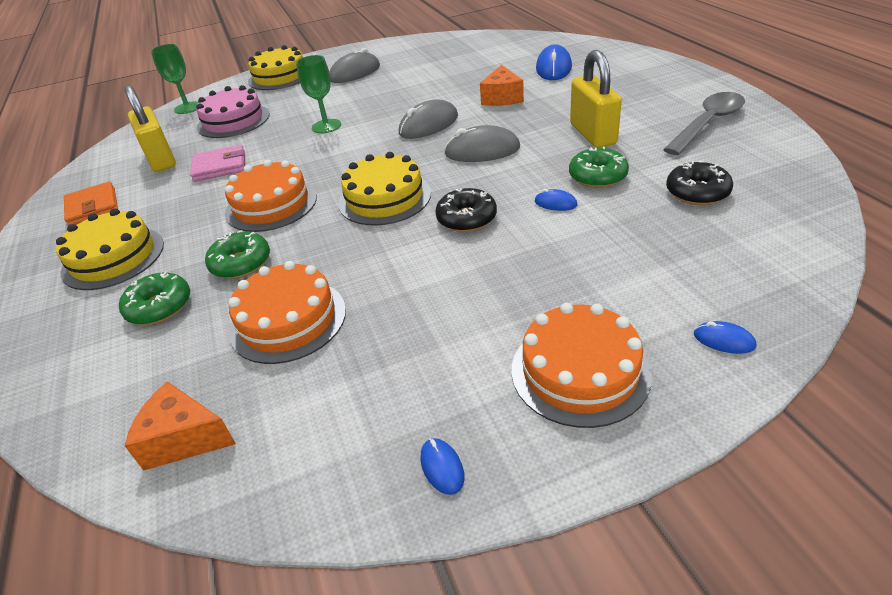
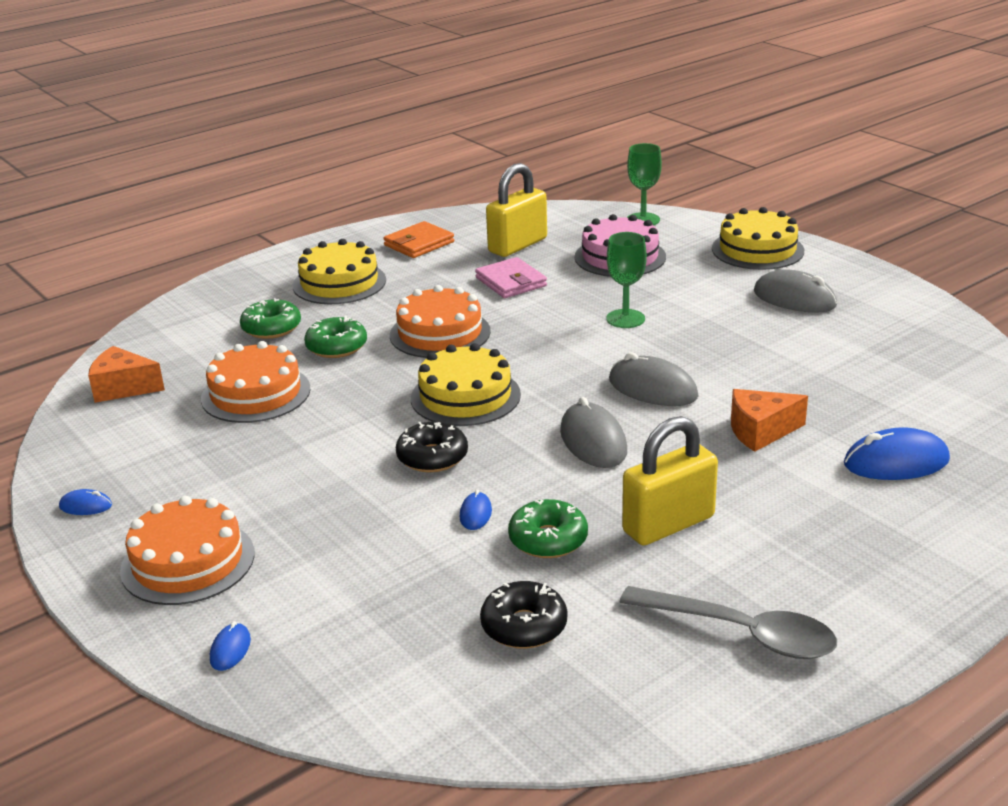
camera: 70 degrees right, 10 degrees down
orange cheese [125,381,236,471] -> orange cheese turned 75 degrees counterclockwise [88,346,165,403]
blue mouse [420,438,465,495] -> blue mouse turned 45 degrees clockwise [59,489,112,515]

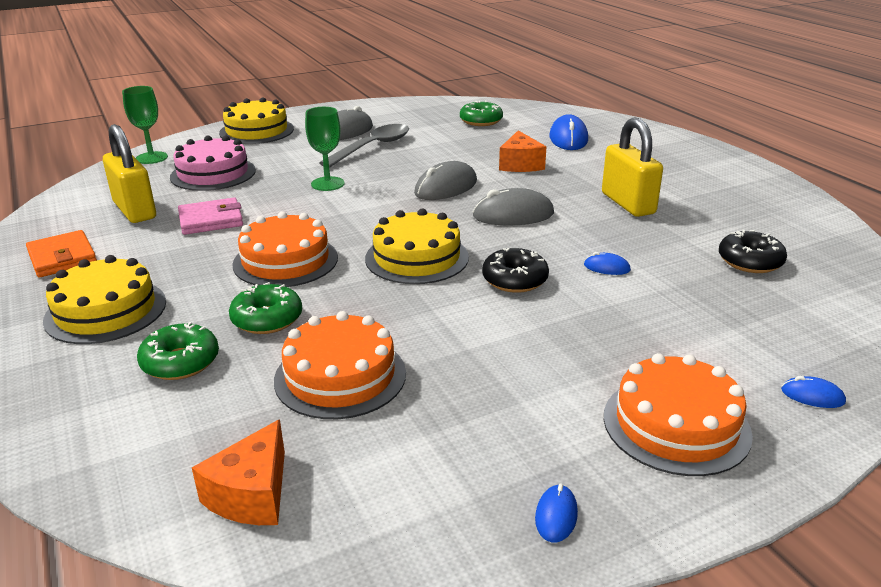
camera: 80 degrees left, 0 degrees up
green donut [508,499,588,558] -> green donut moved to [460,101,503,126]
grey spoon [619,586,837,659] -> grey spoon moved to [319,124,409,168]

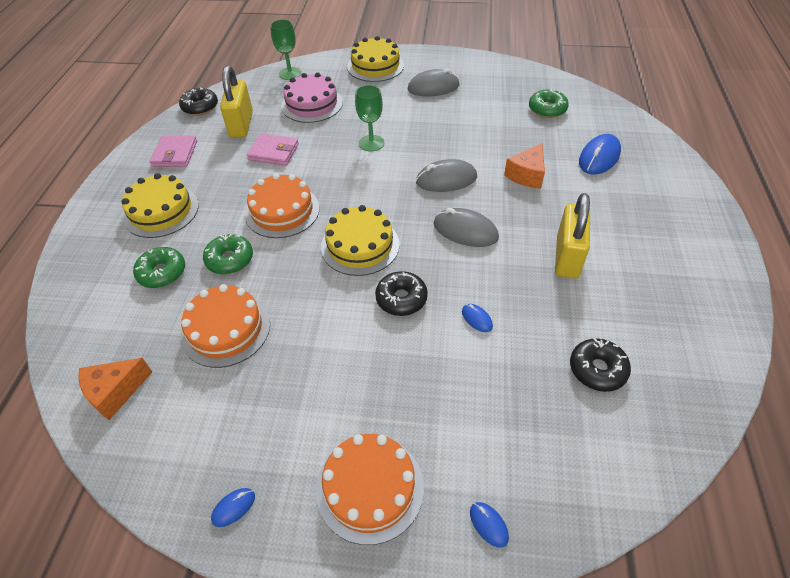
camera: 35 degrees right, 20 degrees up
orange wallet [26,230,97,277] -> pink wallet [150,136,197,167]
grey spoon [319,124,409,168] -> none
none -> black donut [179,88,218,116]

